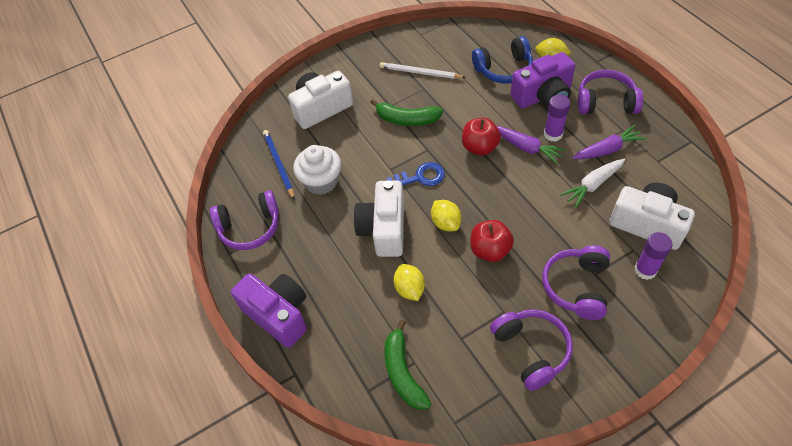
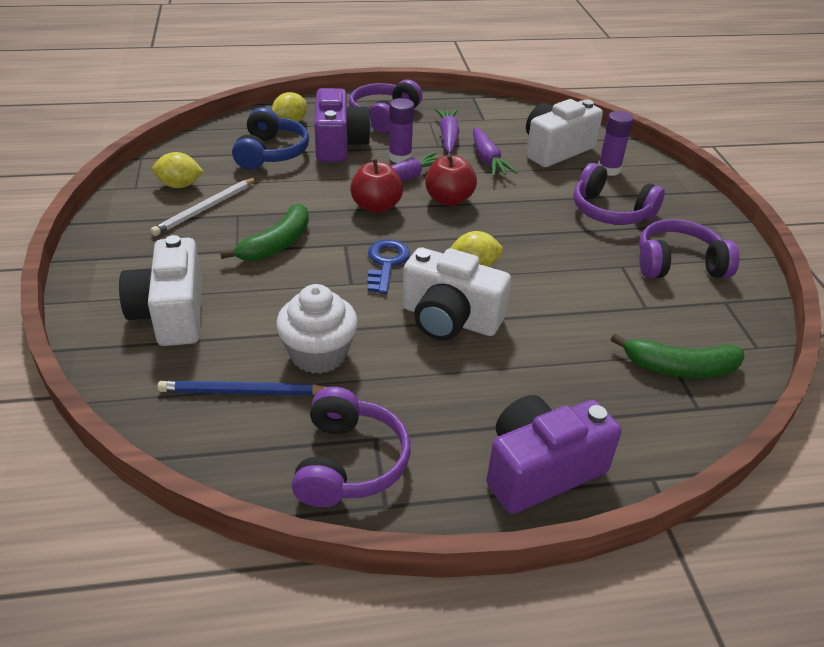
camera: 75 degrees left, 15 degrees down
yellow lemon [393,264,425,301] -> yellow lemon moved to [152,152,204,188]
red apple [470,220,514,262] -> red apple moved to [426,154,477,206]
white carrot [560,159,625,208] -> purple carrot [473,127,517,176]

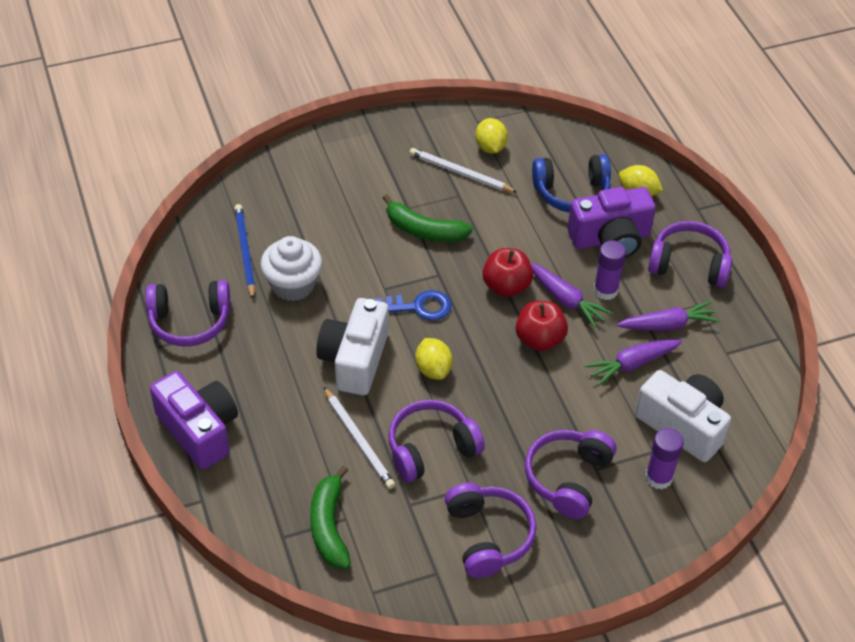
camera: 80 degrees right, 10 degrees up
white camera [119,235,202,346] -> none
none -> white pencil [324,387,395,489]
none -> purple headphones [388,400,485,482]

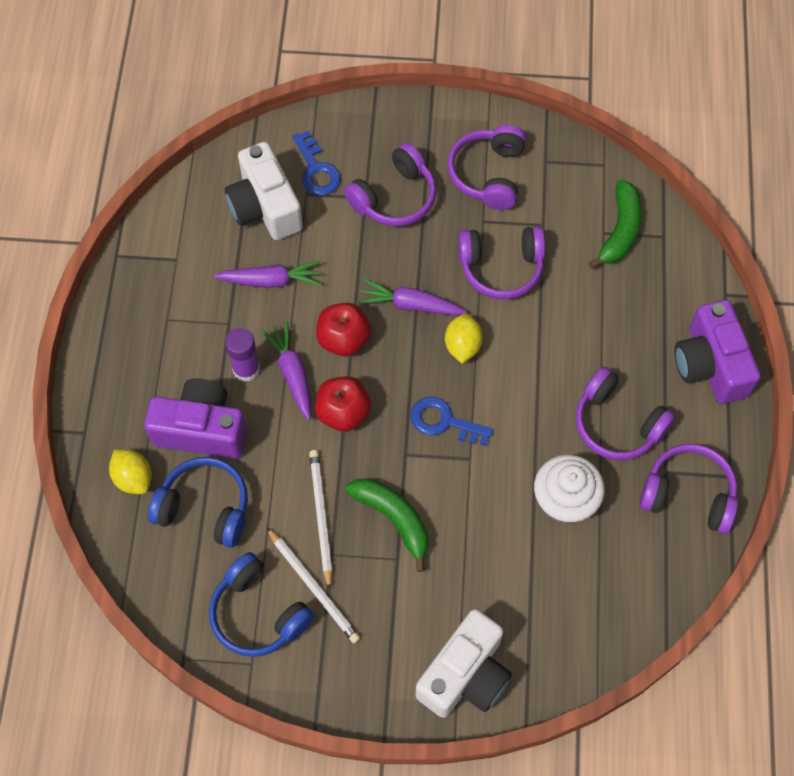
camera: 155 degrees left, 15 degrees up
blue pencil [235,204,255,299] -> none
white camera [316,298,389,395] -> white camera moved to [415,609,512,718]
white pencil [324,387,395,489] -> white pencil moved to [309,450,332,590]
yellow lemon [475,118,508,154] -> blue headphones [209,552,315,657]
purple carrot [617,301,720,331] -> purple carrot moved to [358,279,467,315]
purple glue stick [645,428,684,490] -> blue key [293,131,341,196]
purple headphones [648,221,732,288] -> purple headphones moved to [576,367,676,460]

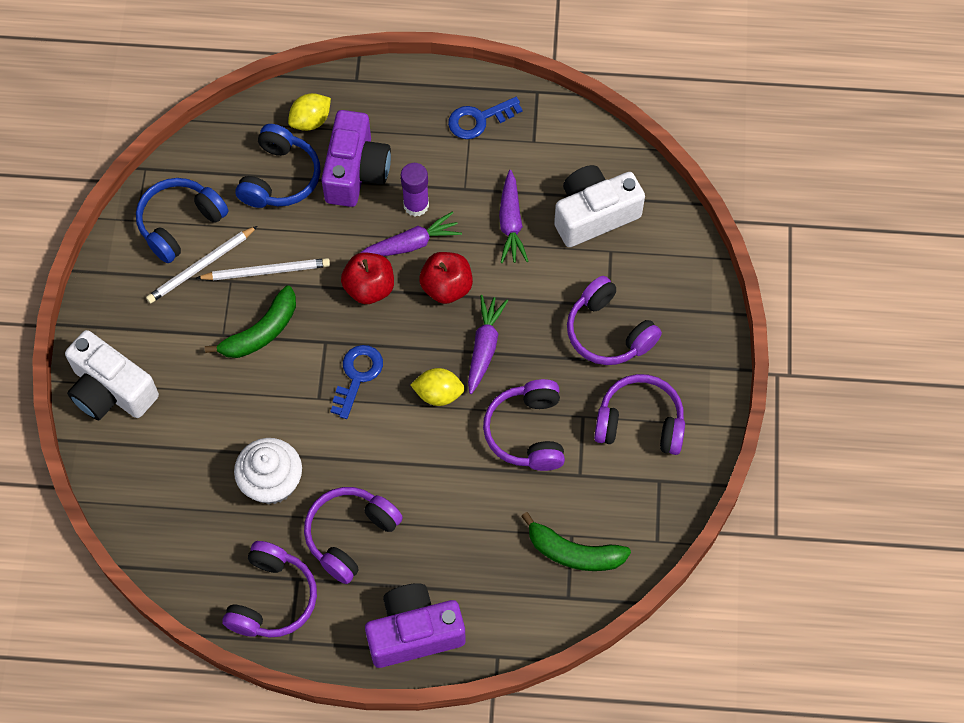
camera: 90 degrees right, 0 degrees up
blue key [293,131,341,196] -> blue key moved to [448,97,523,139]

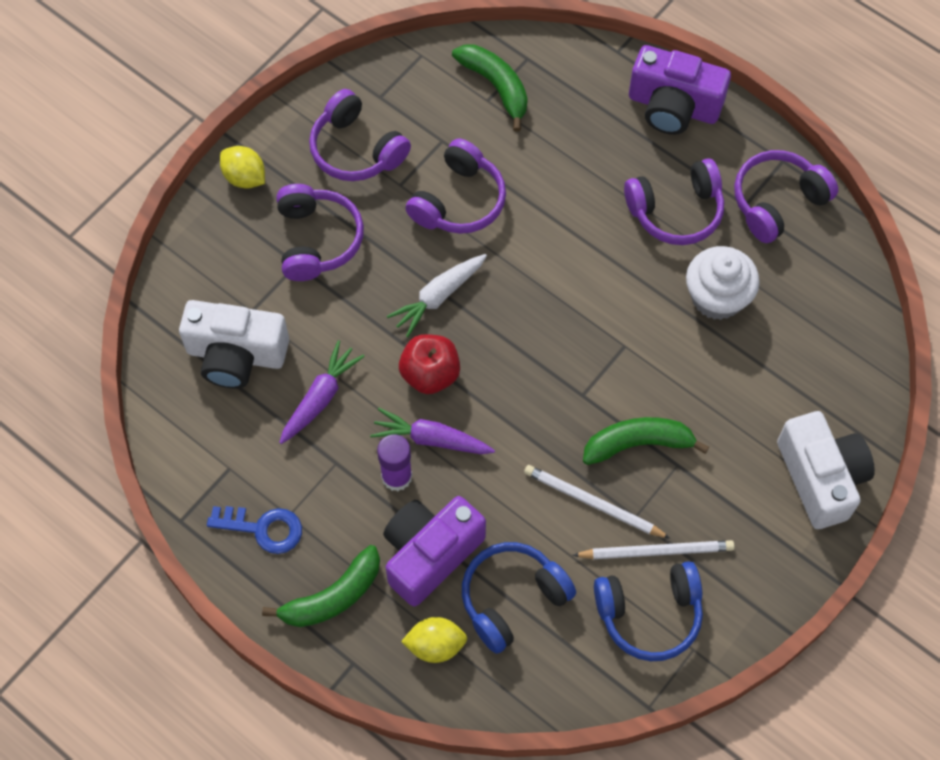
camera: 145 degrees left, 0 degrees up
blue key [330,345,383,419] -> none
red apple [341,252,394,304] -> none
yellow lemon [410,368,465,406] -> yellow lemon moved to [220,146,265,189]
purple carrot [468,295,508,394] -> white carrot [387,254,487,337]
none -> green banana [262,545,380,627]

